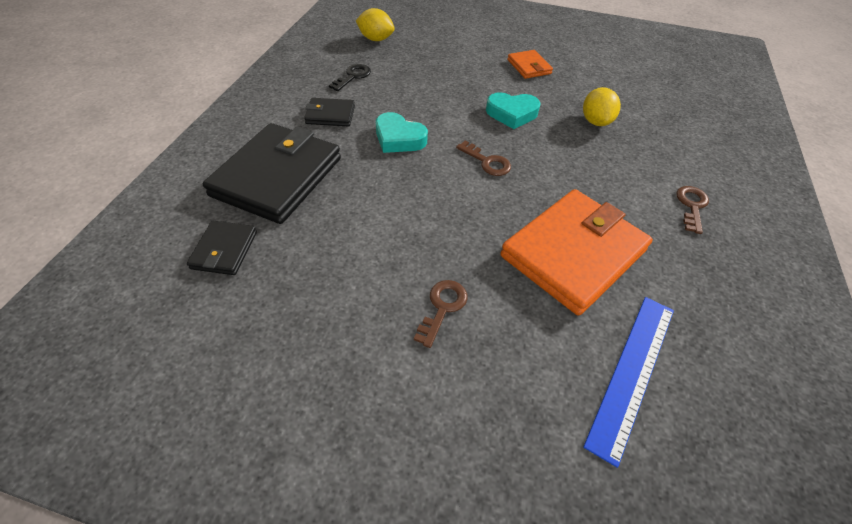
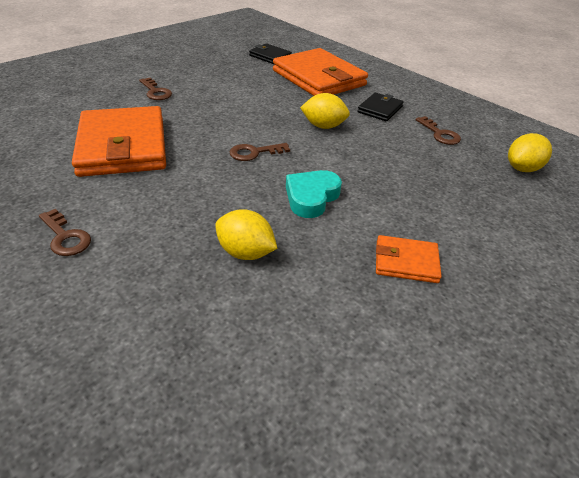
camera: 120 degrees right, 10 degrees down
black wallet [203,123,341,224] -> orange wallet [273,48,368,96]
black key [329,64,371,91] -> brown key [416,116,461,145]
turquoise heart [376,112,428,153] -> yellow lemon [300,93,350,129]
blue ruler [583,297,674,468] -> none

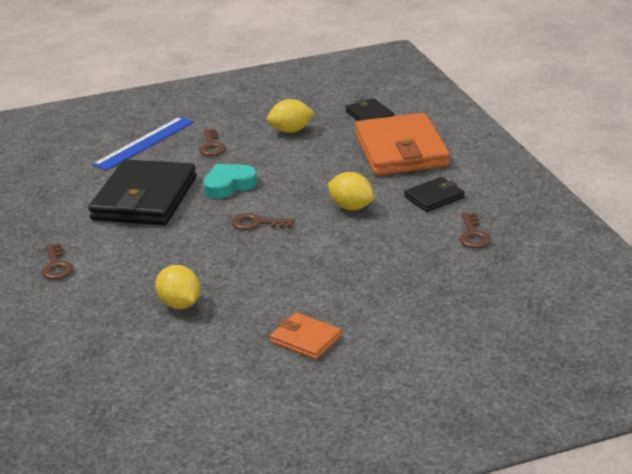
camera: 30 degrees right, 10 degrees down
orange wallet [72,106,166,177] -> black wallet [88,159,196,225]
turquoise heart [286,170,342,218] -> turquoise heart moved to [203,164,257,199]
yellow lemon [508,133,552,172] -> yellow lemon moved to [267,99,314,133]
none -> blue ruler [92,117,194,170]

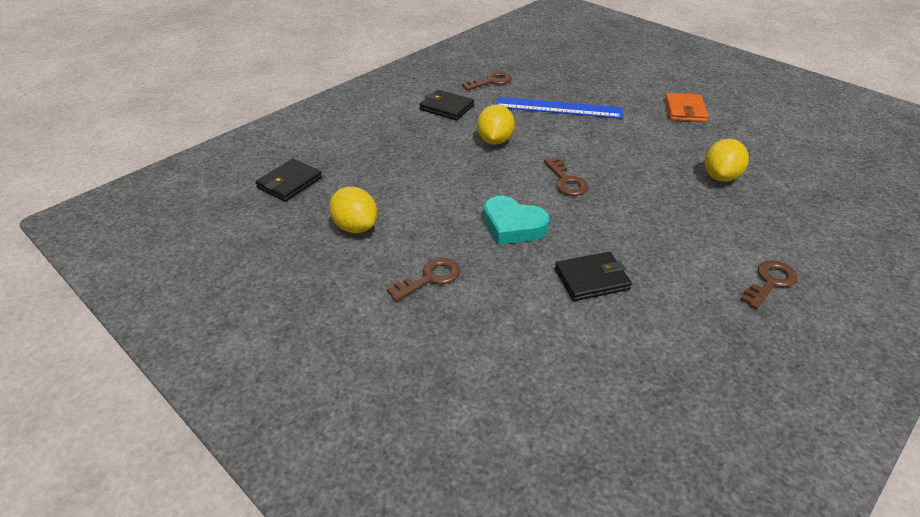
camera: 120 degrees left, 10 degrees up
black wallet [88,159,196,225] -> black wallet [555,252,632,301], size x0.47
blue ruler [92,117,194,170] -> blue ruler moved to [496,97,623,119]
orange wallet [355,113,450,176] -> none

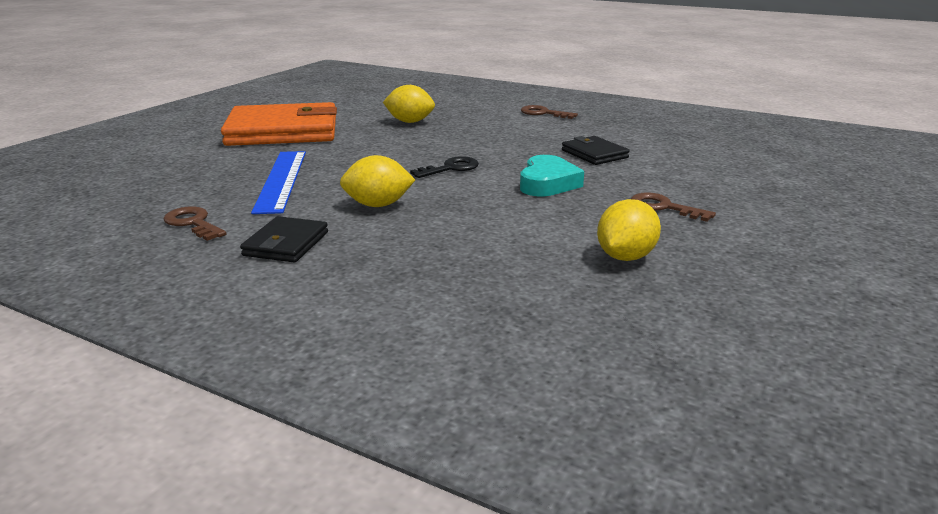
camera: 105 degrees left, 15 degrees down
black wallet [255,158,322,202] -> none
brown key [544,157,588,196] -> black key [410,156,479,178]
orange wallet [665,93,708,122] -> orange wallet [221,102,337,146], size x2.11

